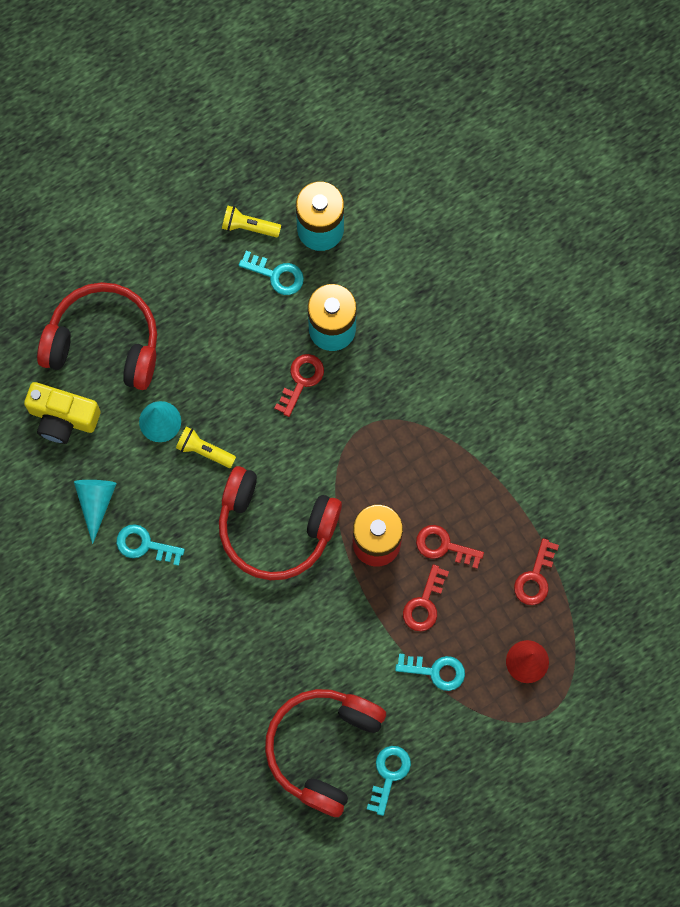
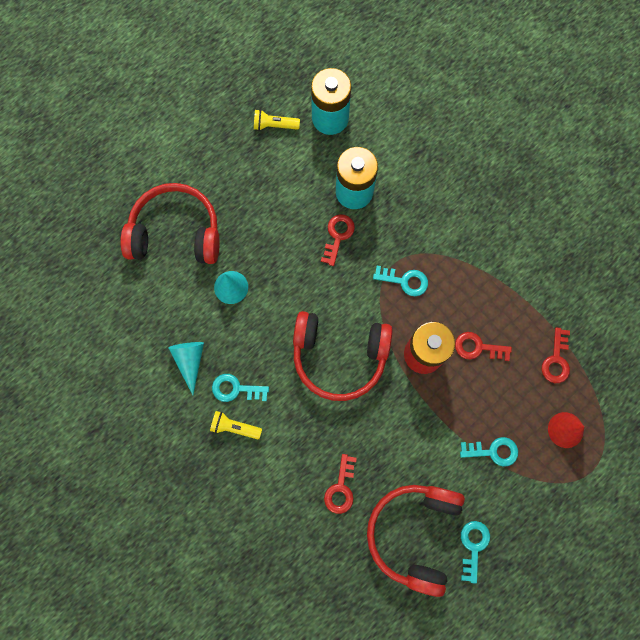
camera: 10 degrees left, 0 degrees up
yellow camera [24,382,100,444] -> none
yellow flashlight [176,426,236,468] -> yellow flashlight moved to [210,411,262,439]
turquoise key [239,251,304,295] -> turquoise key moved to [373,266,428,296]
red key [403,564,449,631] -> red key moved to [324,454,357,514]

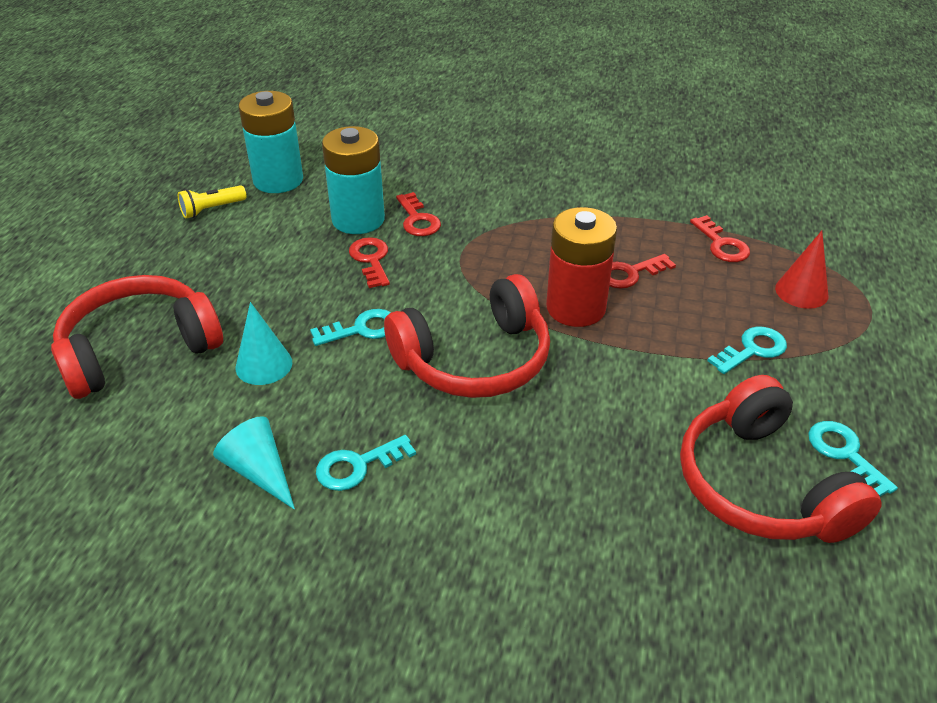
camera: 35 degrees left, 35 degrees down
yellow flashlight [210,411,262,439] -> none
red key [324,454,357,514] -> red key moved to [396,192,441,236]
turquoise key [373,266,428,296] -> turquoise key moved to [310,309,391,346]

